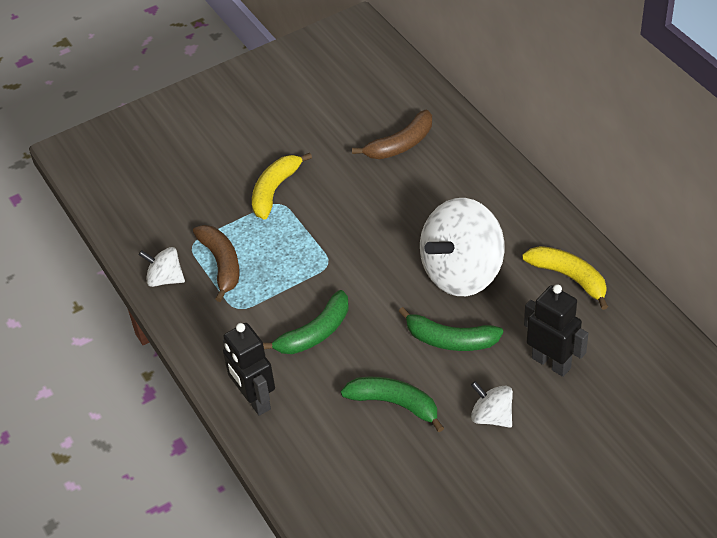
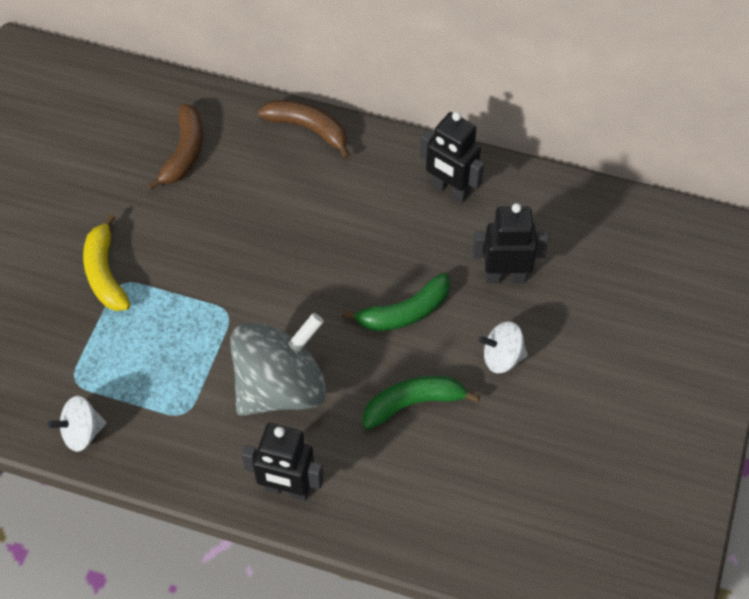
camera: 45 degrees left, 10 degrees up
brown banana [193,225,239,302] -> brown banana moved to [258,100,350,159]
green banana [263,290,349,354] -> grey spinning top [230,313,327,416]
white spinning top [420,198,505,296] -> none
yellow banana [522,246,608,310] -> black robot [420,112,484,203]

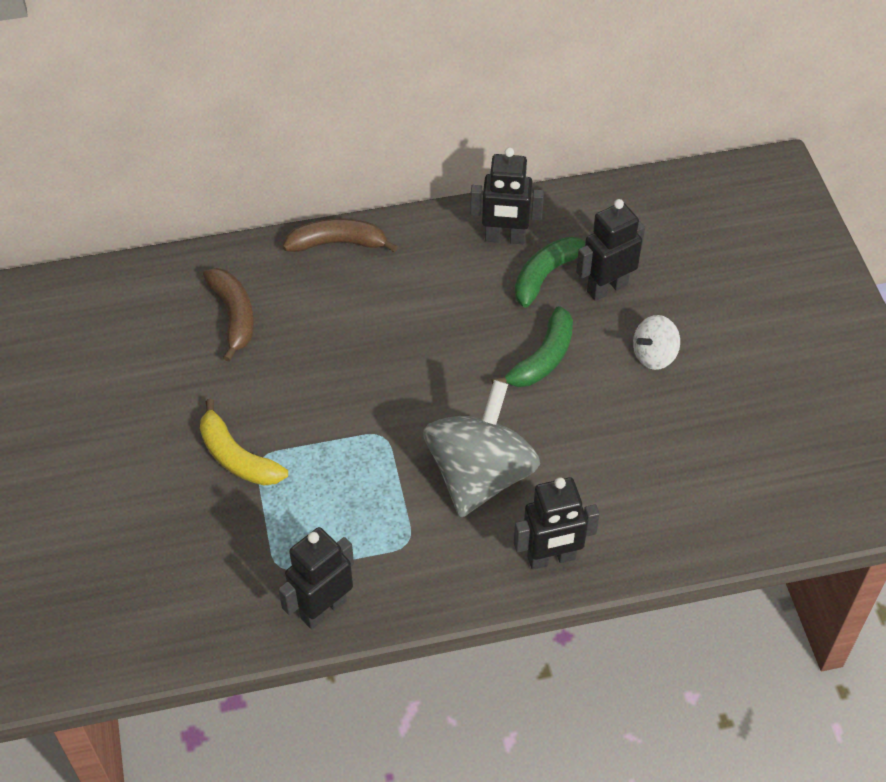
camera: 30 degrees left, 5 degrees down
white spinning top [48,396,106,452] -> black robot [278,527,354,629]
green banana [363,376,480,430] -> green banana moved to [515,237,585,308]

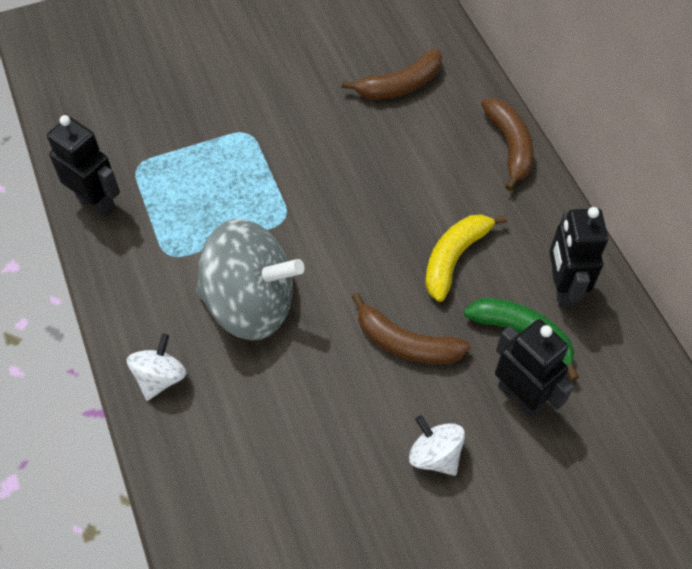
camera: 80 degrees right, 5 degrees up
yellow banana [200,399,288,486] -> yellow banana moved to [425,214,507,302]
green banana [492,306,573,387] -> brown banana [352,293,470,365]
black robot [514,477,600,570] -> white spinning top [127,334,186,401]

